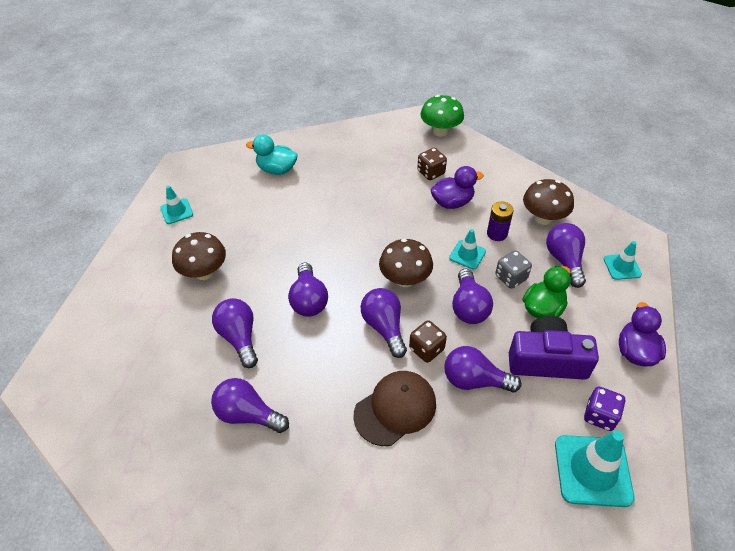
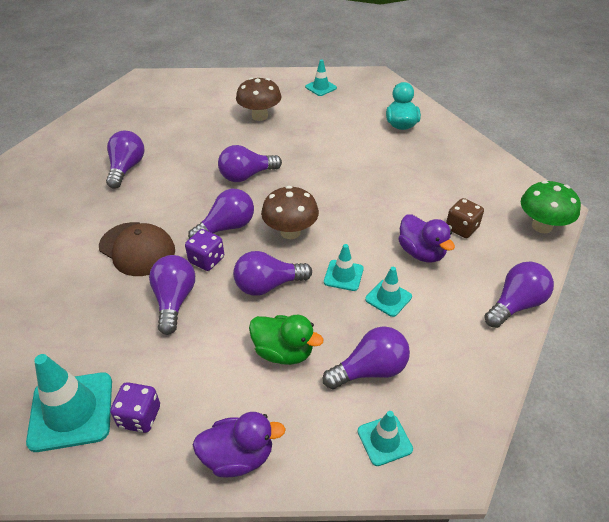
camera: 75 degrees right, 5 degrees down
purple light bulb [212,298,258,368] -> purple light bulb moved to [484,262,554,328]
brown dice [409,320,447,363] -> purple dice [185,229,224,271]
purple battery [487,201,513,241] -> turquoise traffic cone [365,267,412,317]
grey dice [495,250,532,289] -> none
purple camera [509,316,599,380] -> none
brown mushroom [523,179,574,225] -> none

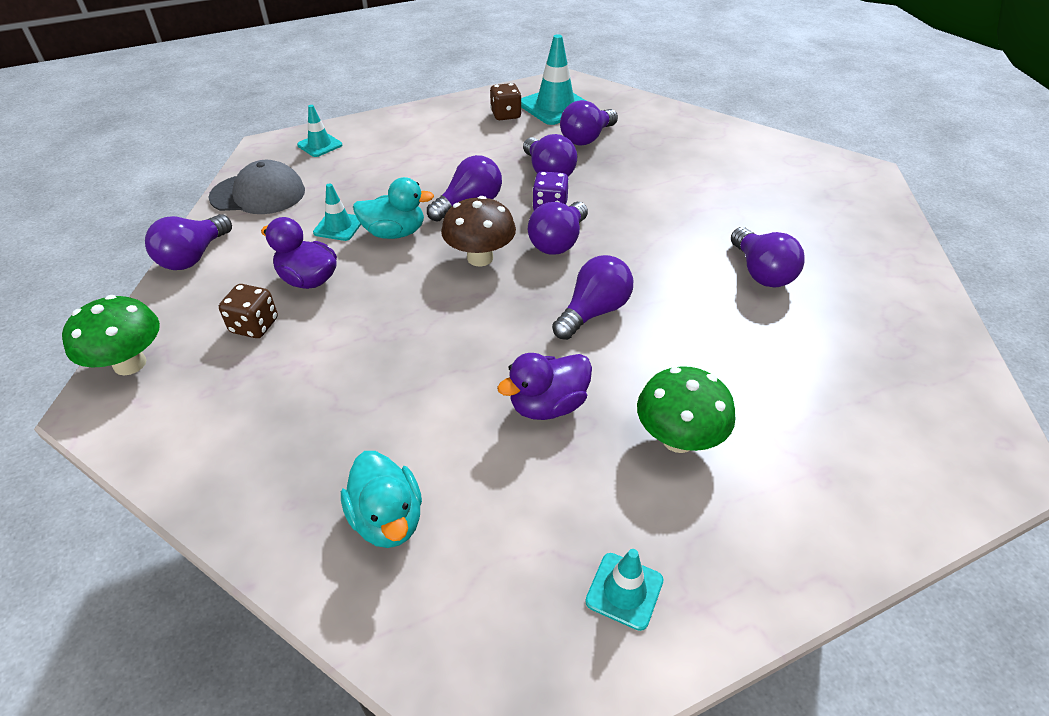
camera: 155 degrees right, 0 degrees up
brown cap [99,222,175,276] -> none
purple dice [110,382,160,433] -> brown dice [490,83,522,120]
purple duck [193,412,286,478] -> purple duck moved to [497,353,592,420]
brown mushroom [236,77,281,121] -> green mushroom [637,366,735,453]
green duck [249,315,324,365] -> none
purple light bulb [323,326,410,389] -> purple light bulb moved to [560,100,618,145]
turquoise traffic cone [324,244,364,291] -> turquoise duck [353,177,434,239]
none -> grey cap [208,160,305,214]

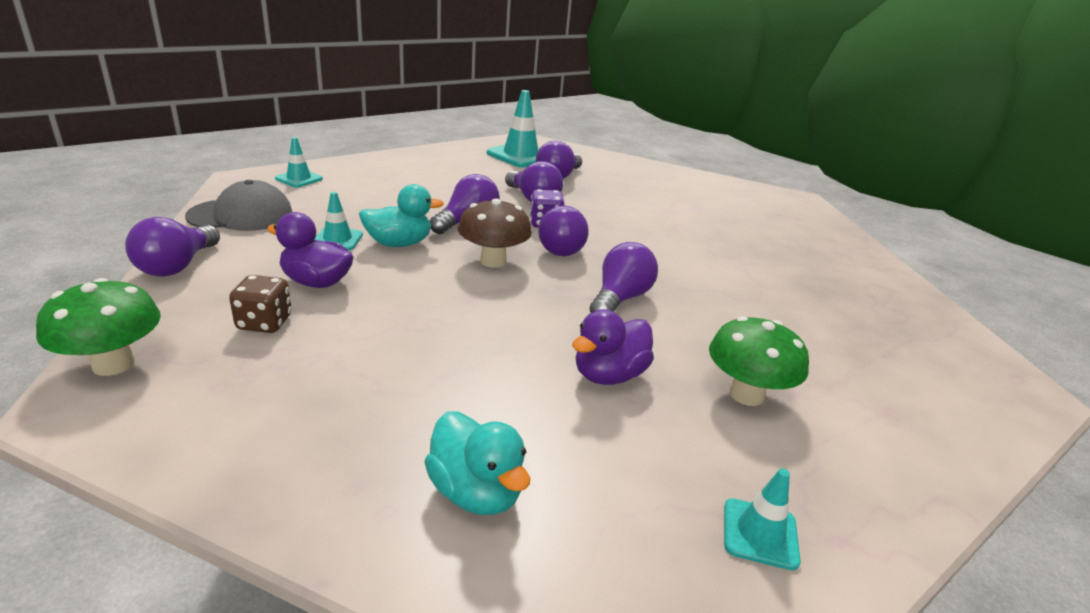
camera: 15 degrees left, 15 degrees down
brown dice [490,83,522,120] -> none
purple light bulb [731,227,805,288] -> none

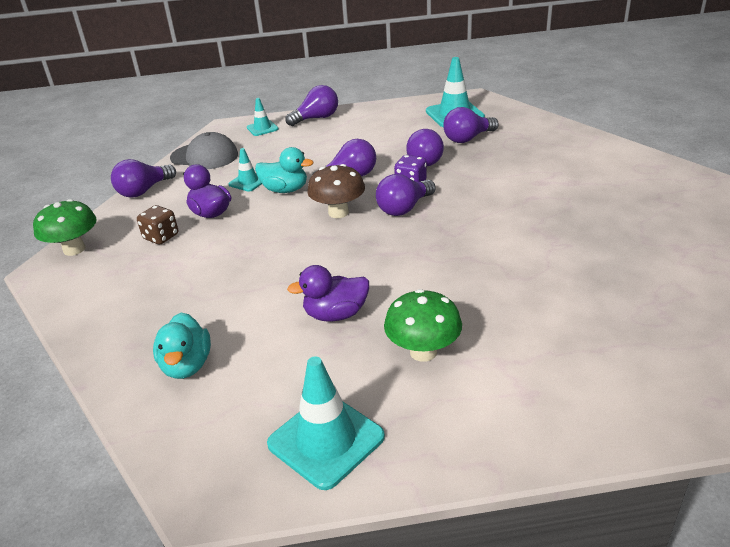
camera: 35 degrees right, 5 degrees up
purple light bulb [590,242,658,313] -> purple light bulb moved to [285,85,338,126]
turquoise traffic cone [724,469,801,570] -> turquoise traffic cone [267,356,385,490], size x1.80

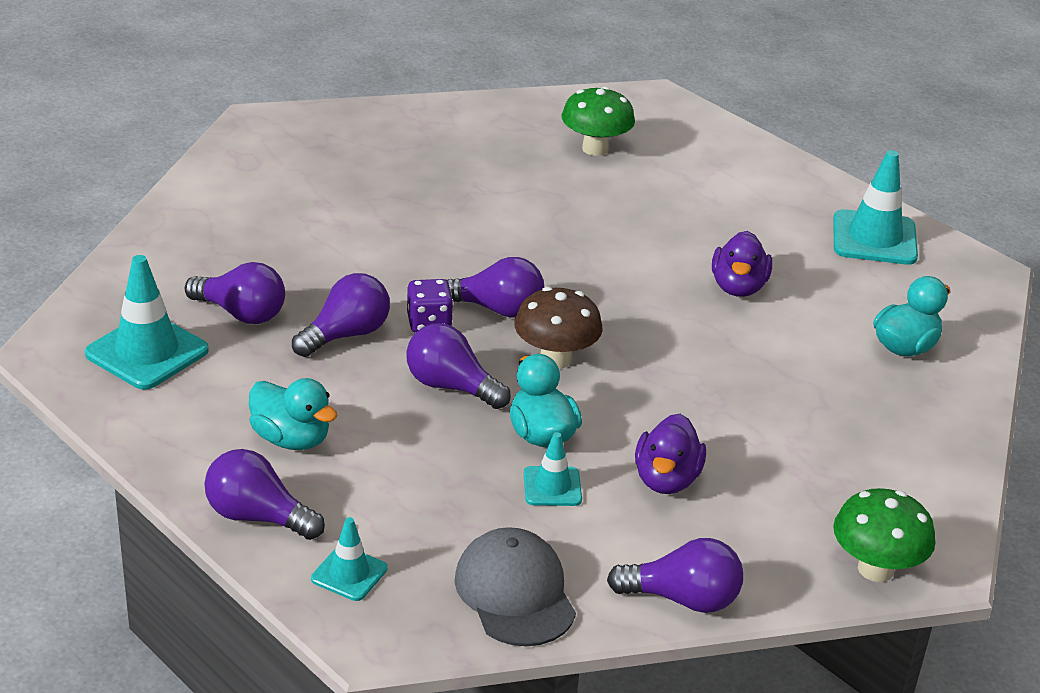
camera: 130 degrees left, 0 degrees up
brown dice [137,205,178,245] -> none
purple duck [287,265,369,321] -> purple duck turned 60 degrees clockwise [712,231,772,297]
green mushroom [384,289,462,362] -> green mushroom moved to [562,86,635,156]
none -> turquoise duck [249,378,338,450]

